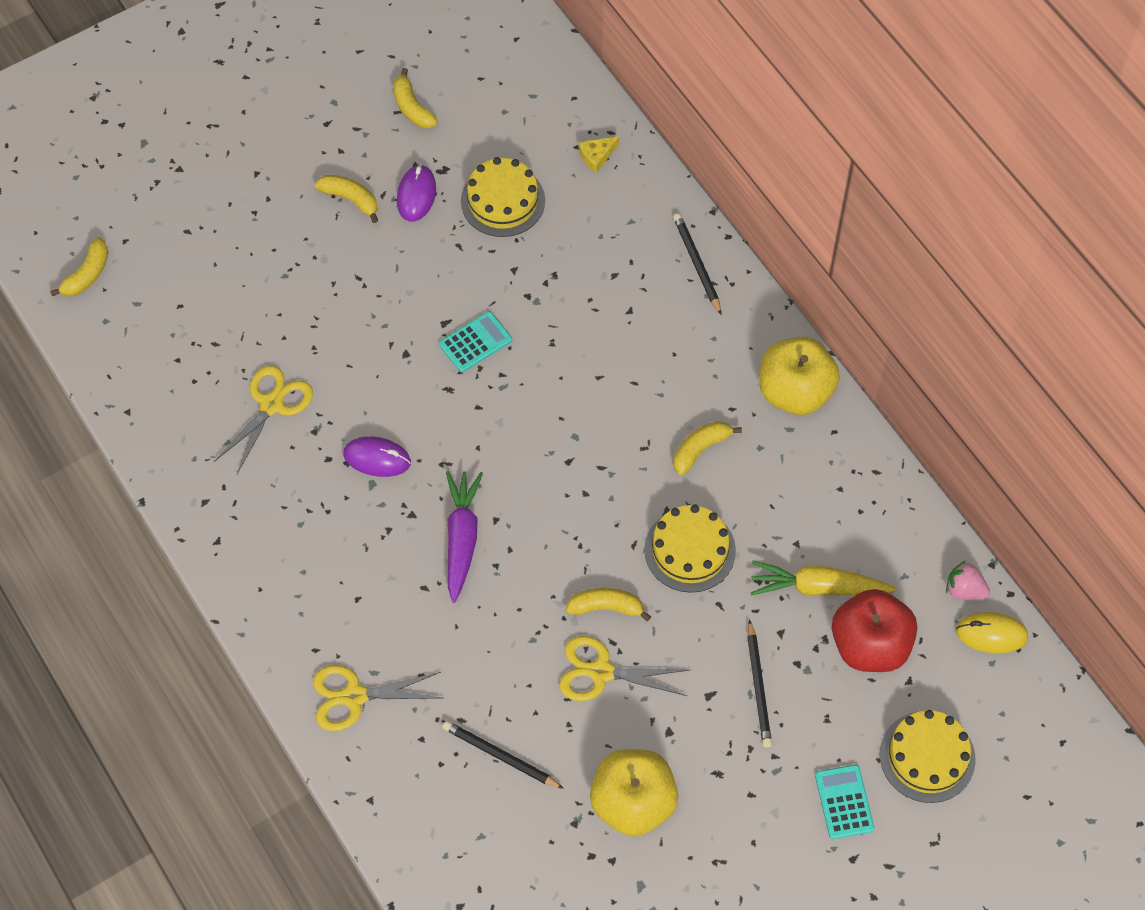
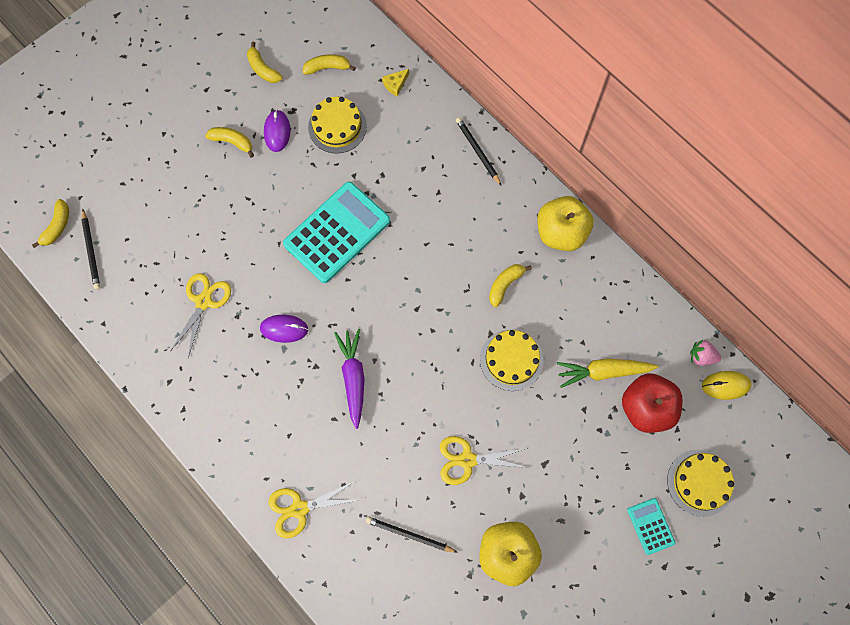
camera: 10 degrees left, 10 degrees up
turquoise calculator [439,311,512,372] -> turquoise calculator [283,182,390,283], size x2.14
yellow banana [566,588,651,621] -> yellow banana moved to [302,54,355,75]
black pencil [747,619,772,748] -> black pencil moved to [81,209,100,289]

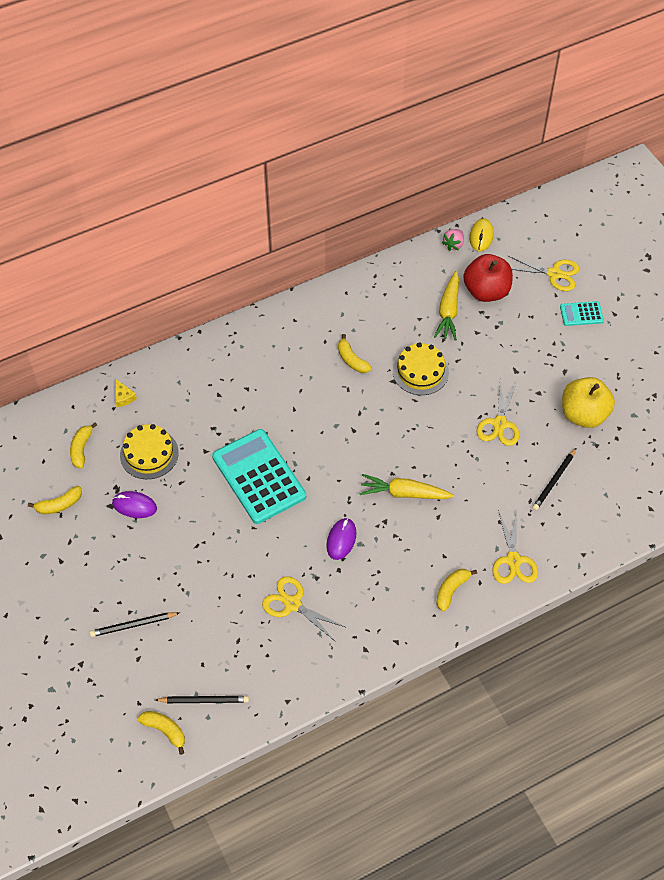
camera: 75 degrees left, 15 degrees down
yellow banana [205,127,254,158] -> yellow banana moved to [436,569,477,612]
purple carrot [334,329,364,429] -> yellow carrot [360,474,454,499]
black pencil [456,117,501,185] -> black pencil moved to [90,612,180,637]
yellow apple [537,196,594,251] -> none
yellow cake [667,450,734,517] -> yellow scissors [507,255,579,291]

